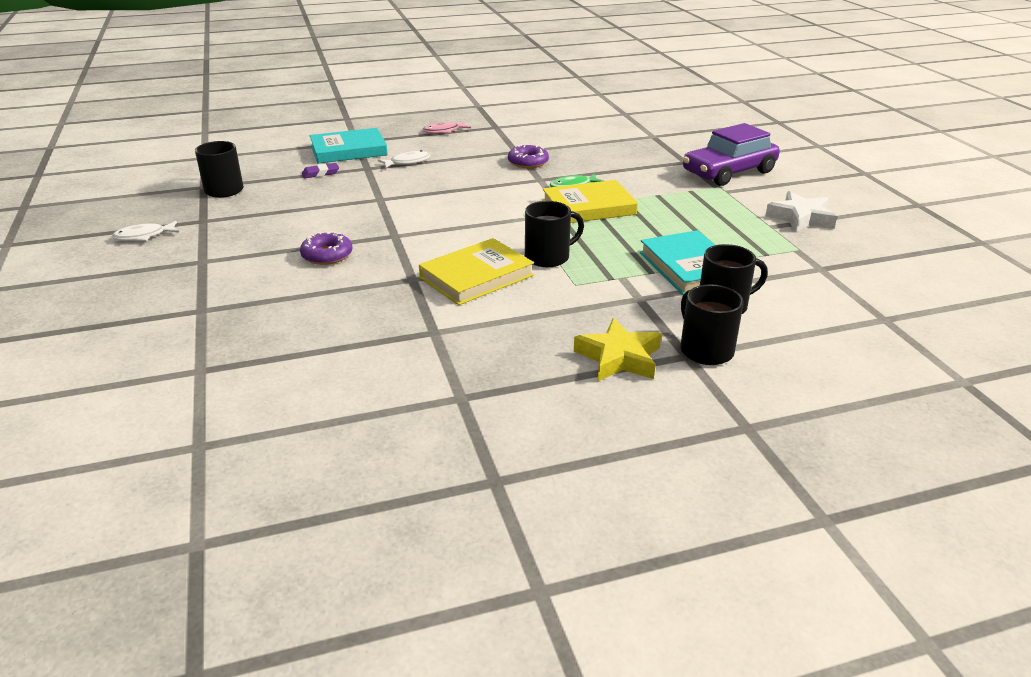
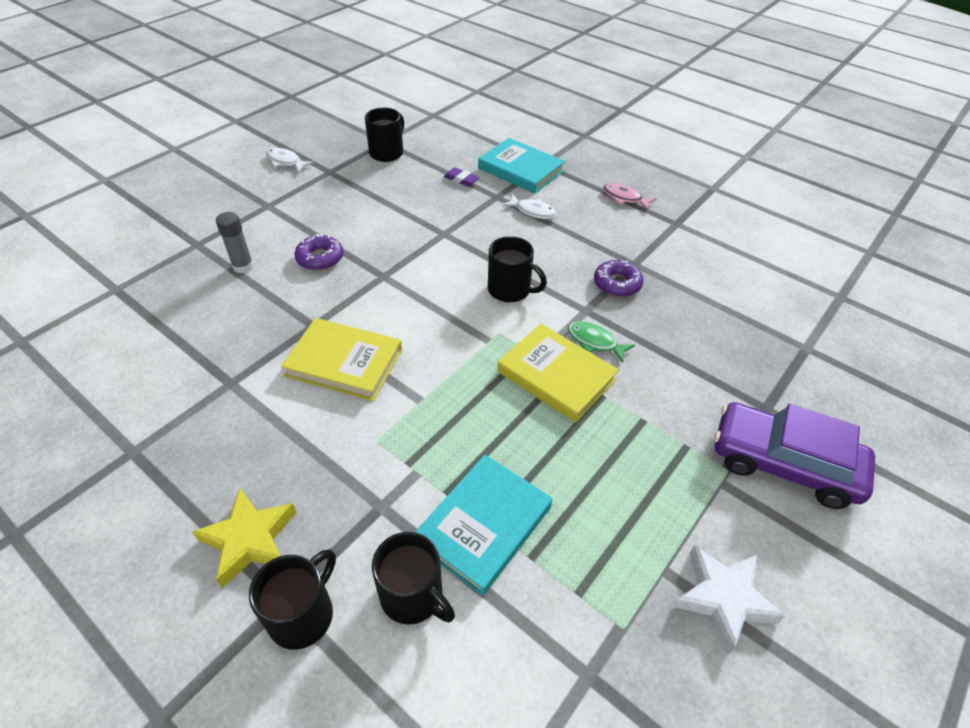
camera: 55 degrees right, 15 degrees up
black mug [525,201,584,267] -> black mug moved to [488,236,547,302]
none -> grey glue stick [216,212,254,273]

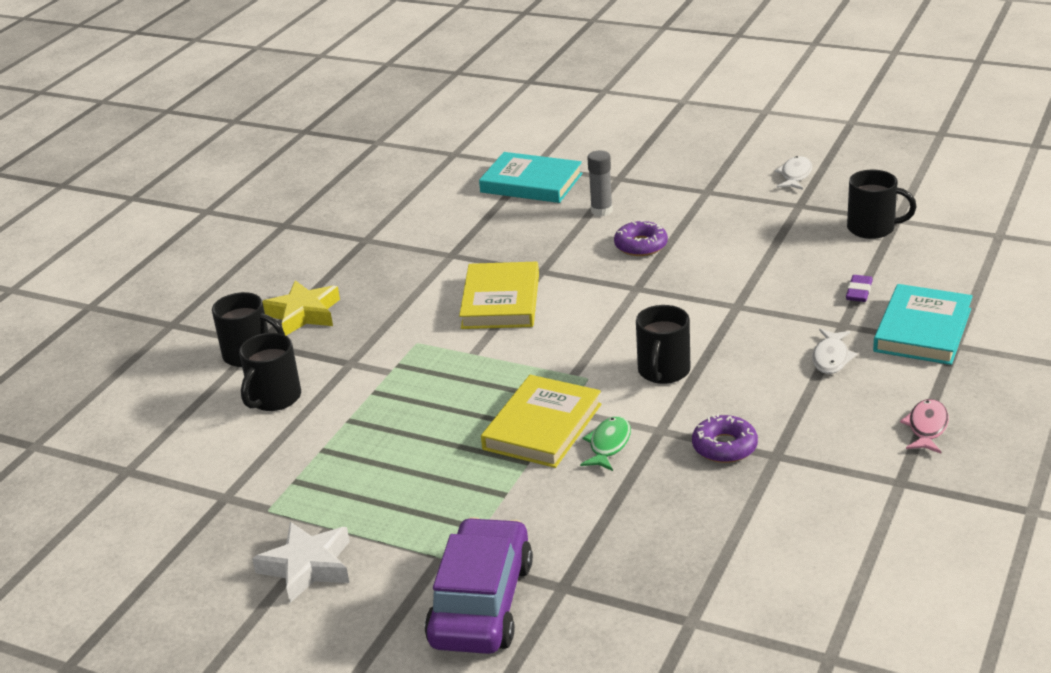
camera: 80 degrees right, 15 degrees down
turquoise book [415,455,552,596] -> turquoise book moved to [479,152,582,203]

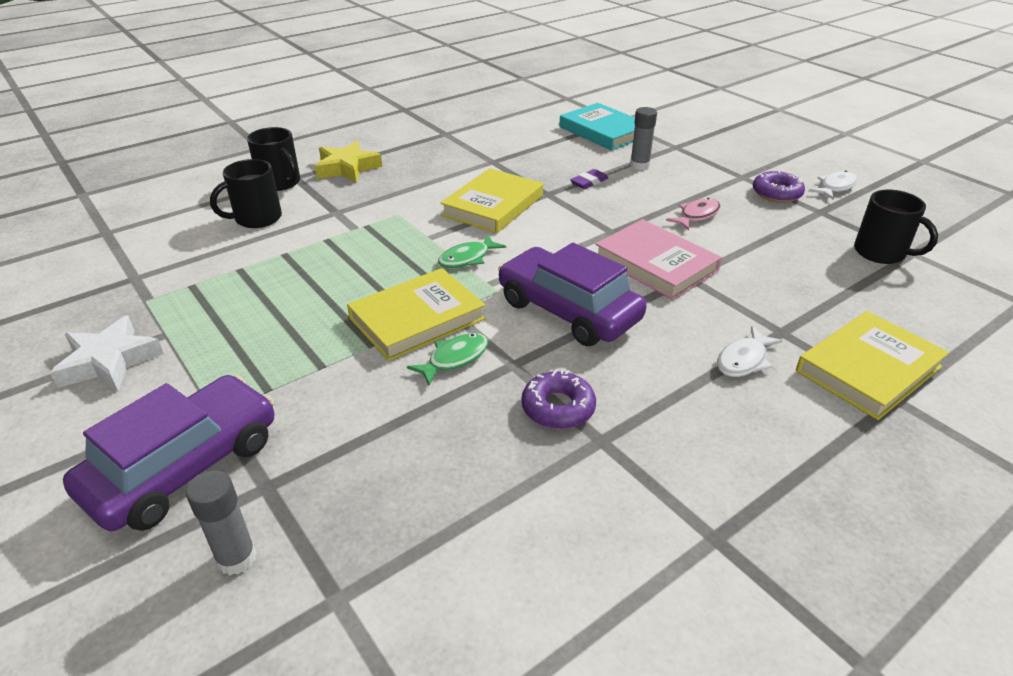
camera: 25 degrees right, 5 degrees up
purple donut [614,220,668,256] -> purple donut moved to [753,171,805,203]
black mug [636,305,690,384] -> purple car [498,243,647,346]
purple eraser [846,275,873,302] -> purple eraser moved to [570,169,608,189]
turquoise book [873,284,973,365] -> yellow book [796,311,949,420]
pink fish [900,399,949,453] -> pink fish moved to [666,198,721,230]
none -> grey glue stick [186,471,257,575]
none -> green fish [438,235,506,268]
none -> pink book [596,219,722,300]

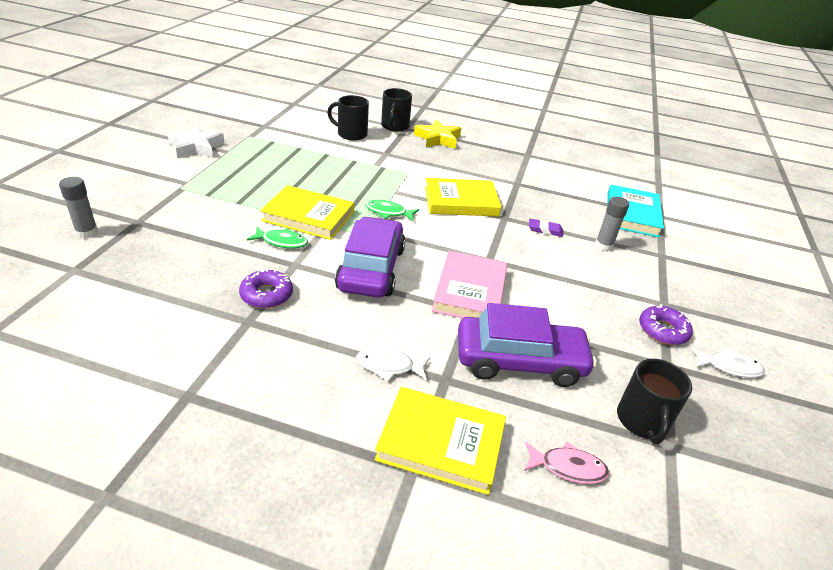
camera: 50 degrees right, 0 degrees up
purple car [63,375,274,531] -> purple car moved to [458,303,596,387]
pink fish [666,198,721,230] -> pink fish moved to [524,441,609,484]

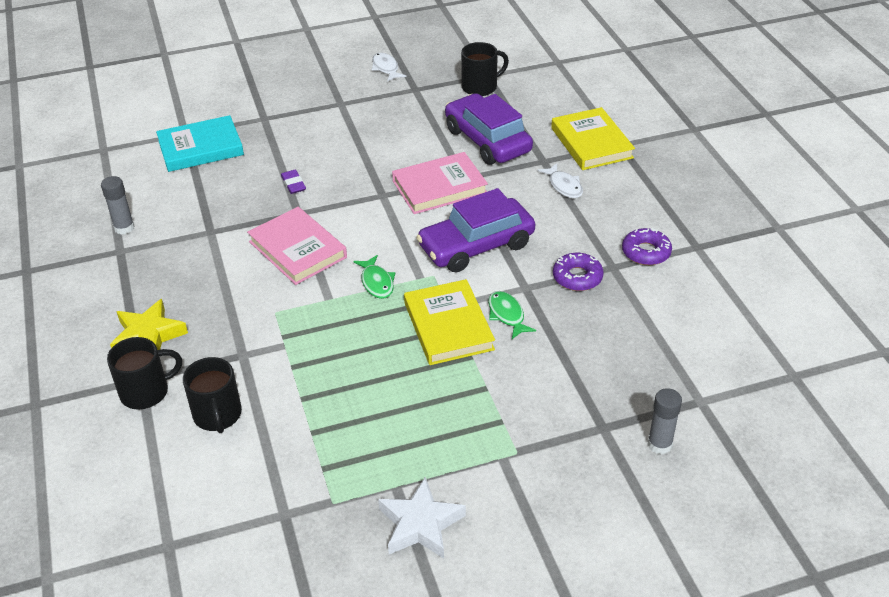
camera: 120 degrees left, 5 degrees up
yellow book [425,178,502,217] -> pink book [247,207,347,285]
pink fish [524,441,609,484] -> none
grey glue stick [595,197,629,251] -> grey glue stick moved to [101,176,134,235]
purple donut [639,304,693,345] -> purple donut moved to [622,228,672,265]

